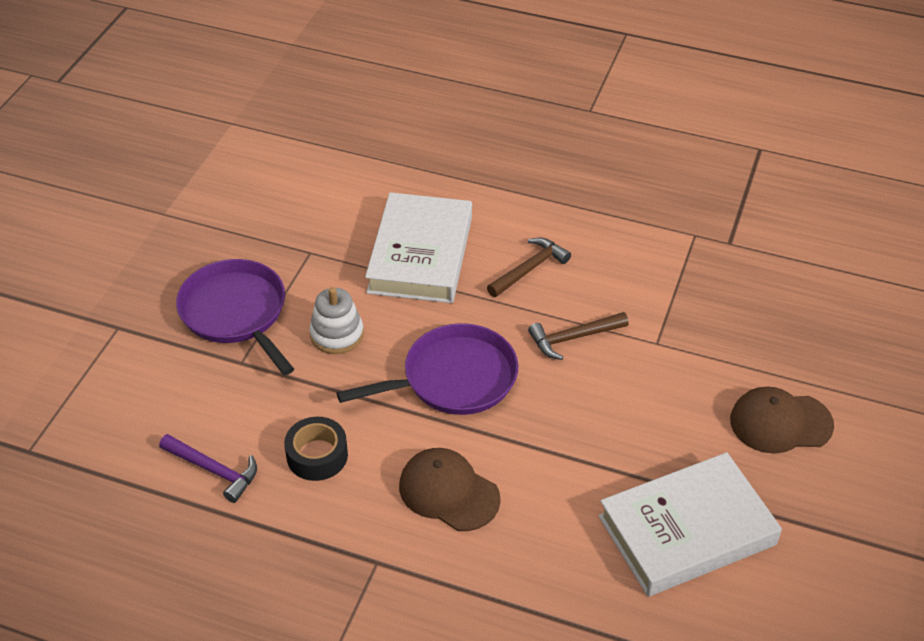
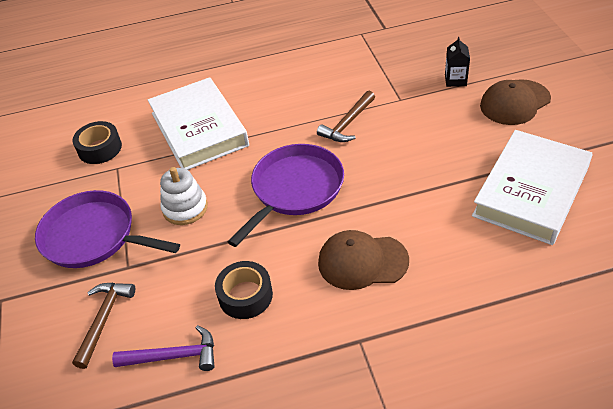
camera: 30 degrees left, 0 degrees up
brown hammer [487,238,571,297] -> brown hammer moved to [72,283,135,369]
none -> black tape [72,121,122,164]
none -> black carton [445,37,470,87]

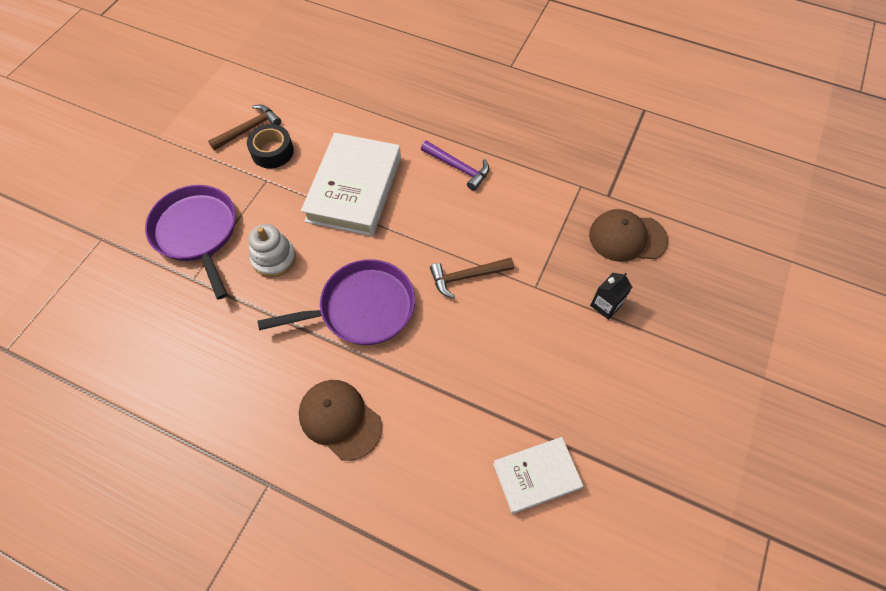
camera: 35 degrees right, 15 degrees up
brown hammer [72,283,135,369] -> brown hammer moved to [208,105,281,151]
purple hammer [112,325,215,371] -> purple hammer moved to [421,141,489,191]
black tape [215,261,273,319] -> none
white book [472,130,592,245] -> white book [493,437,583,514], size x0.58
brown cap [480,79,551,125] -> brown cap moved to [589,209,668,262]

